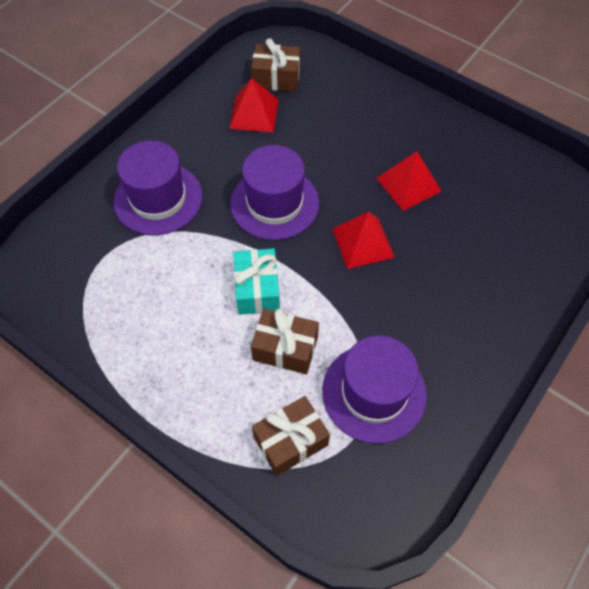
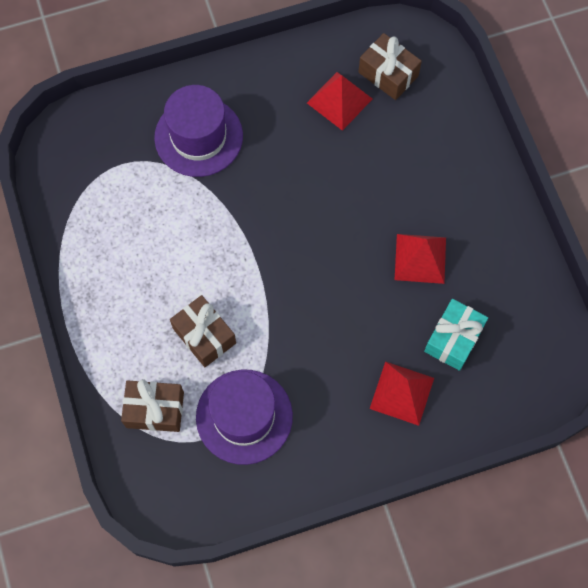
camera: 35 degrees right, 10 degrees up
purple hat [230,145,319,240] -> none
turquoise gift [233,248,280,315] -> turquoise gift moved to [424,299,488,371]
red pyramid [332,212,395,269] -> red pyramid moved to [370,361,434,426]

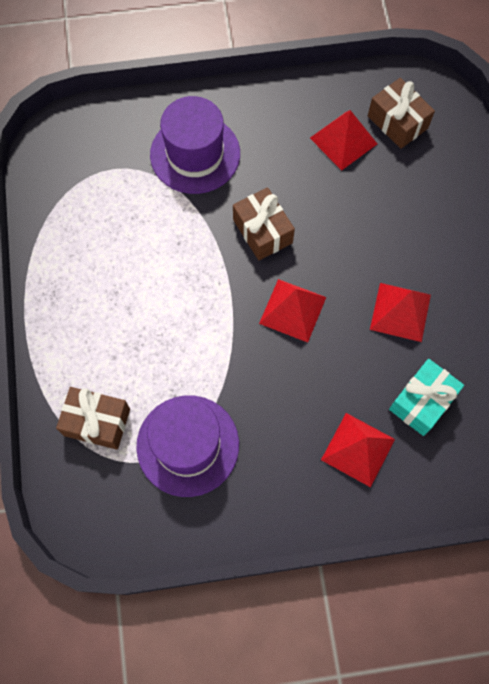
camera: 10 degrees right, 0 degrees up
brown gift [170,295,236,367] -> brown gift moved to [233,187,295,261]
none -> red pyramid [259,279,326,342]

